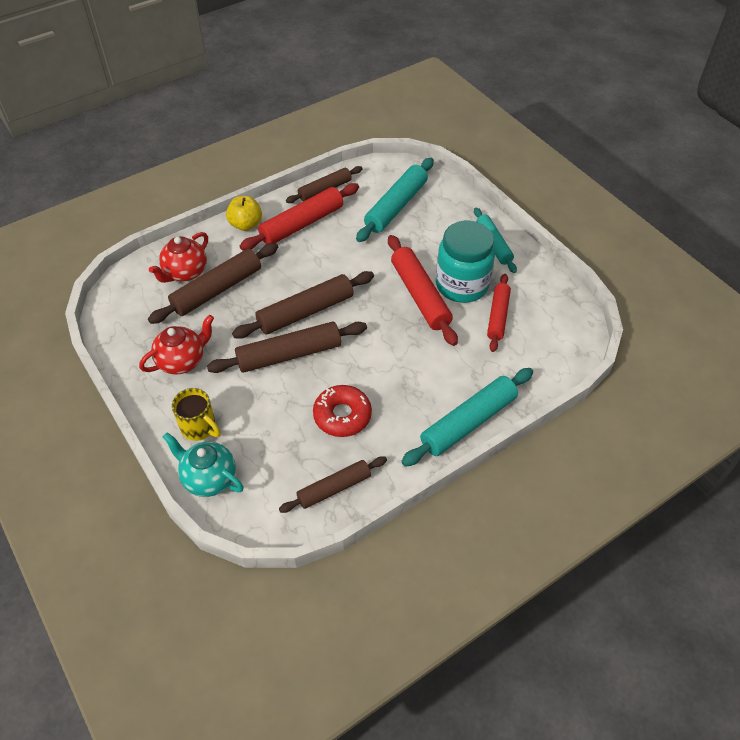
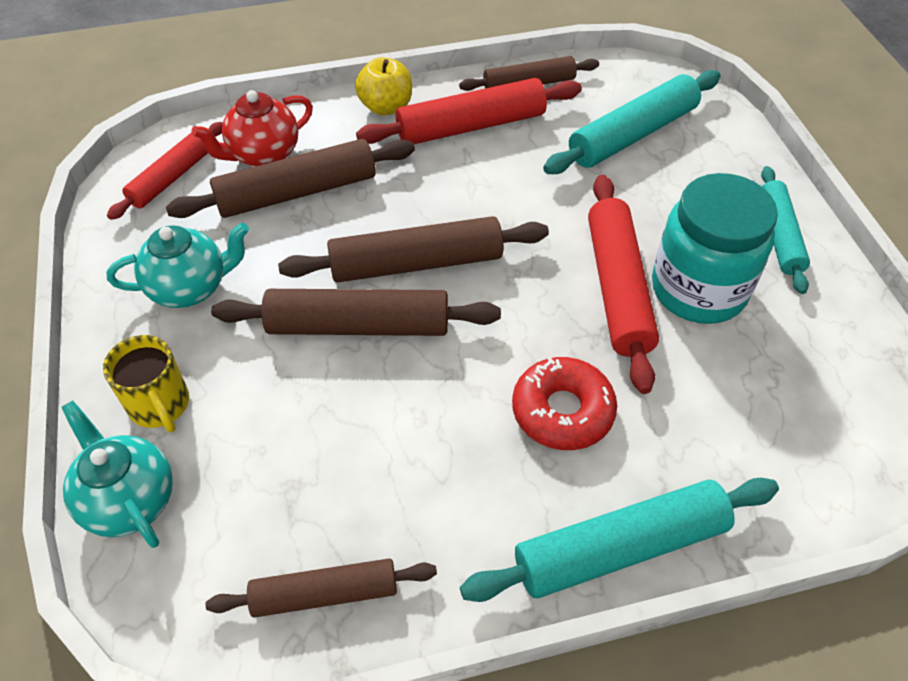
camera: 20 degrees right, 0 degrees up
red teapot [139,315,214,375] -> turquoise teapot [106,223,249,308]
red donut [313,385,372,437] -> red donut moved to [512,357,617,450]
red rolling pin [487,274,511,352] -> red rolling pin moved to [107,122,223,220]

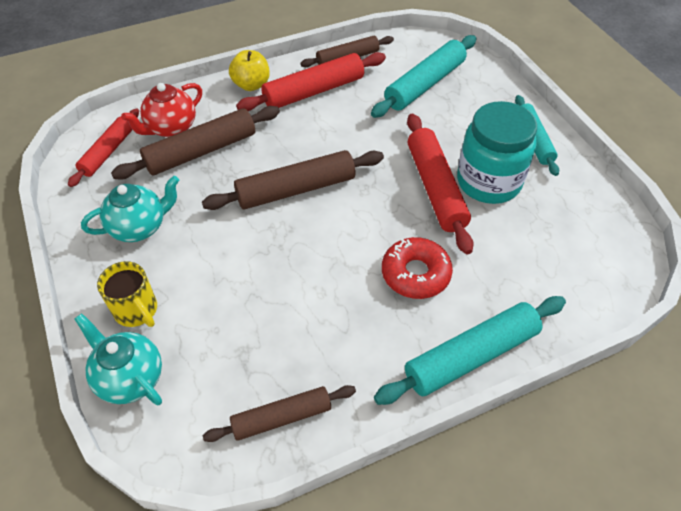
camera: 10 degrees left, 0 degrees up
brown rolling pin [211,289,501,336] -> none

